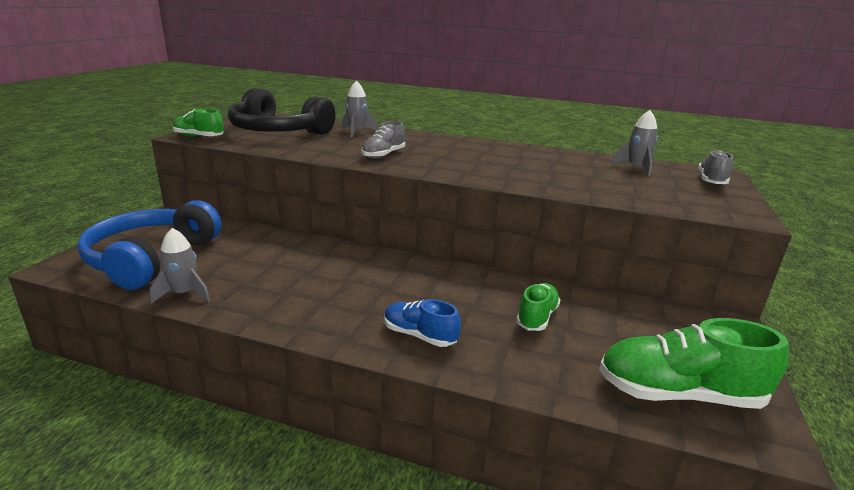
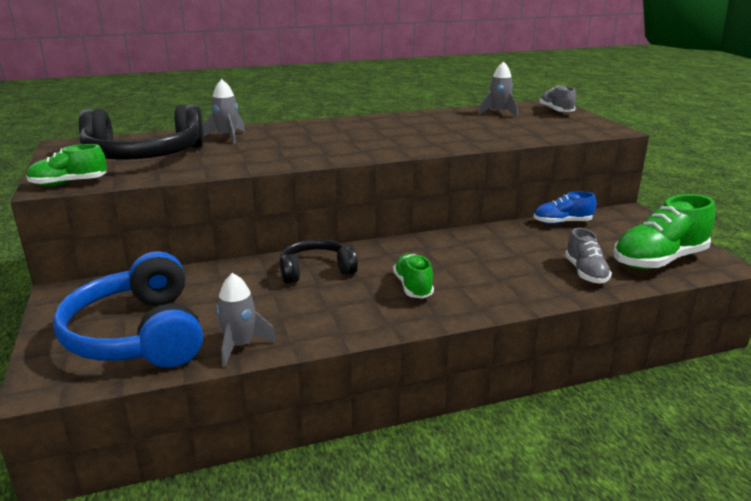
camera: 35 degrees left, 0 degrees up
grey shoe [361,121,405,159] -> grey shoe moved to [565,228,612,284]
blue shoe [384,299,461,347] -> blue shoe moved to [533,191,596,224]
green shoe [516,283,560,331] -> green shoe moved to [393,254,434,299]
none -> black headphones [280,239,358,284]

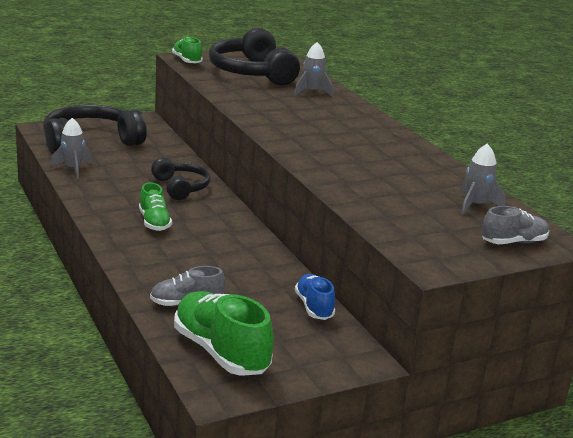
camera: 80 degrees right, 0 degrees up
blue headphones [53,251,203,368] -> black headphones [43,105,147,155]
green shoe [393,254,434,299] -> green shoe turned 90 degrees clockwise [139,182,172,231]

